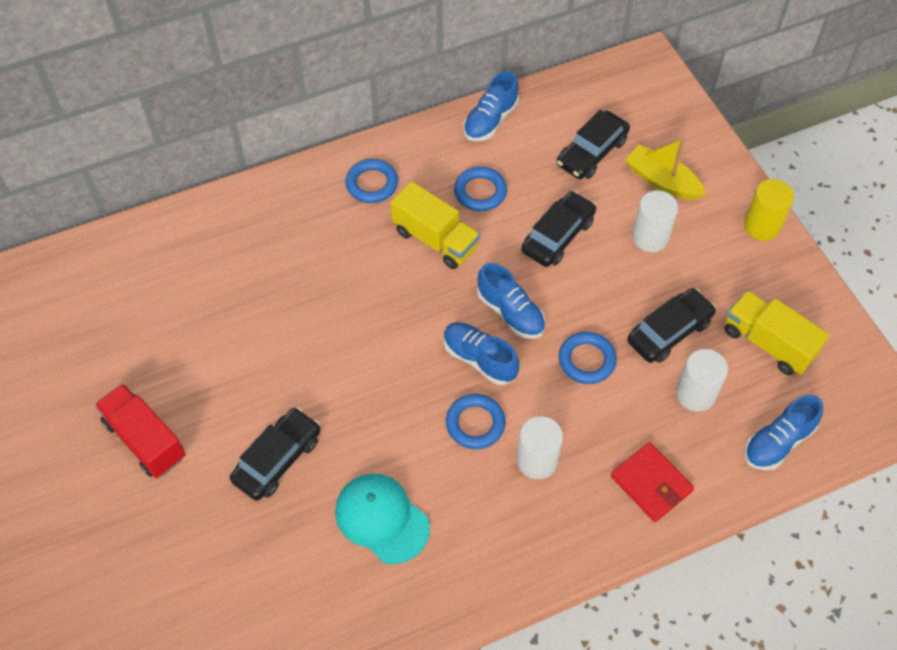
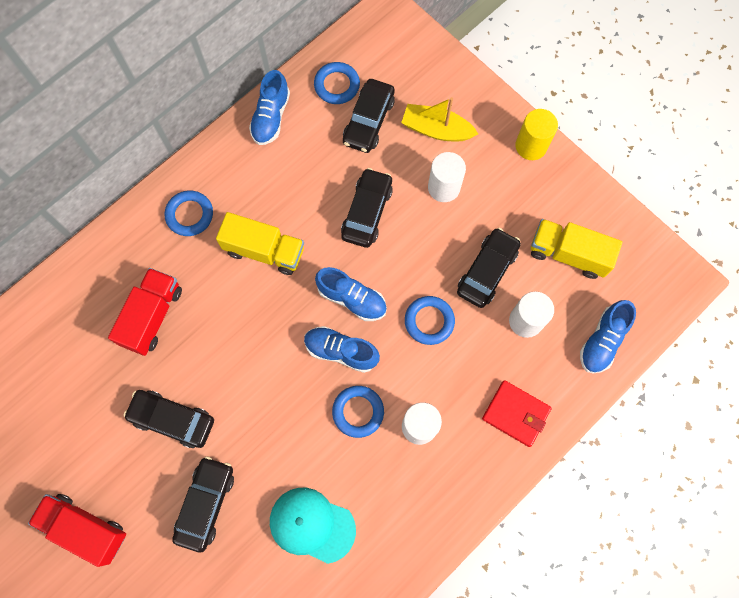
camera: 20 degrees left, 15 degrees up
blue ring [454,167,507,211] -> blue ring moved to [314,62,360,104]
none -> red truck [108,268,182,356]
none -> black car [124,390,214,448]

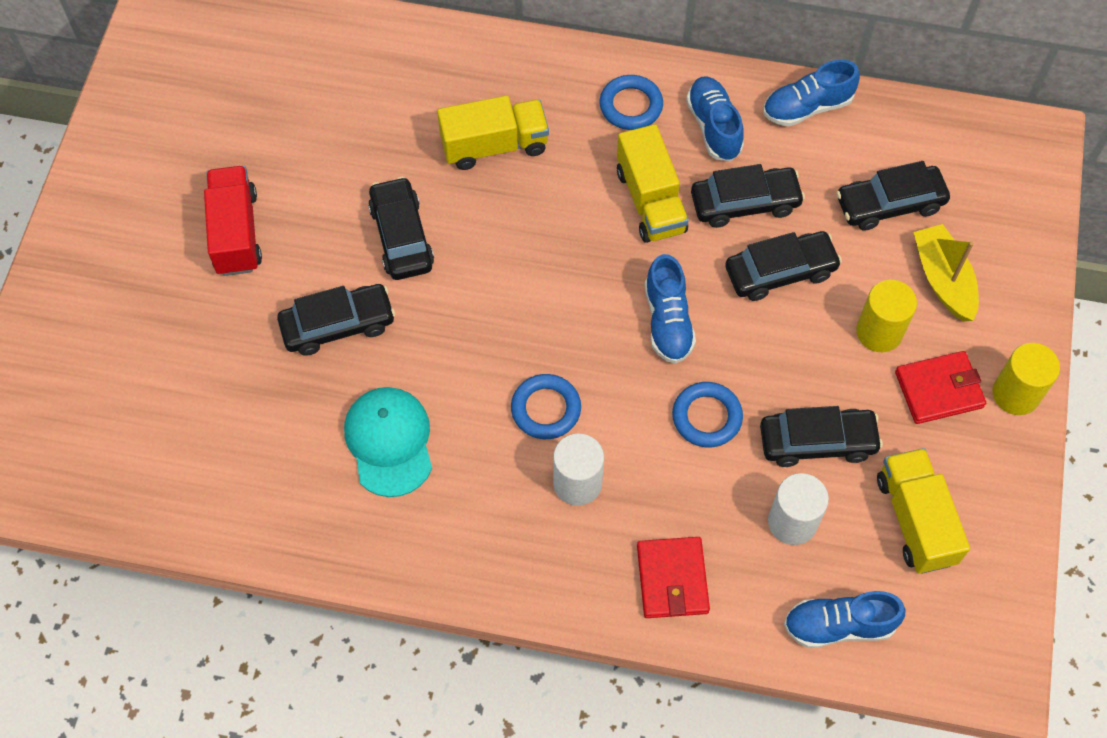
camera: 55 degrees right, 10 degrees down
red truck [108,268,182,356] -> yellow truck [437,96,549,170]
blue shoe [304,326,380,373] -> blue shoe moved to [686,77,744,162]
blue ring [314,62,360,104] -> none
white cylinder [428,152,466,202] -> yellow cylinder [856,280,917,352]
none -> black car [691,164,805,228]
none -> red wallet [895,351,986,424]

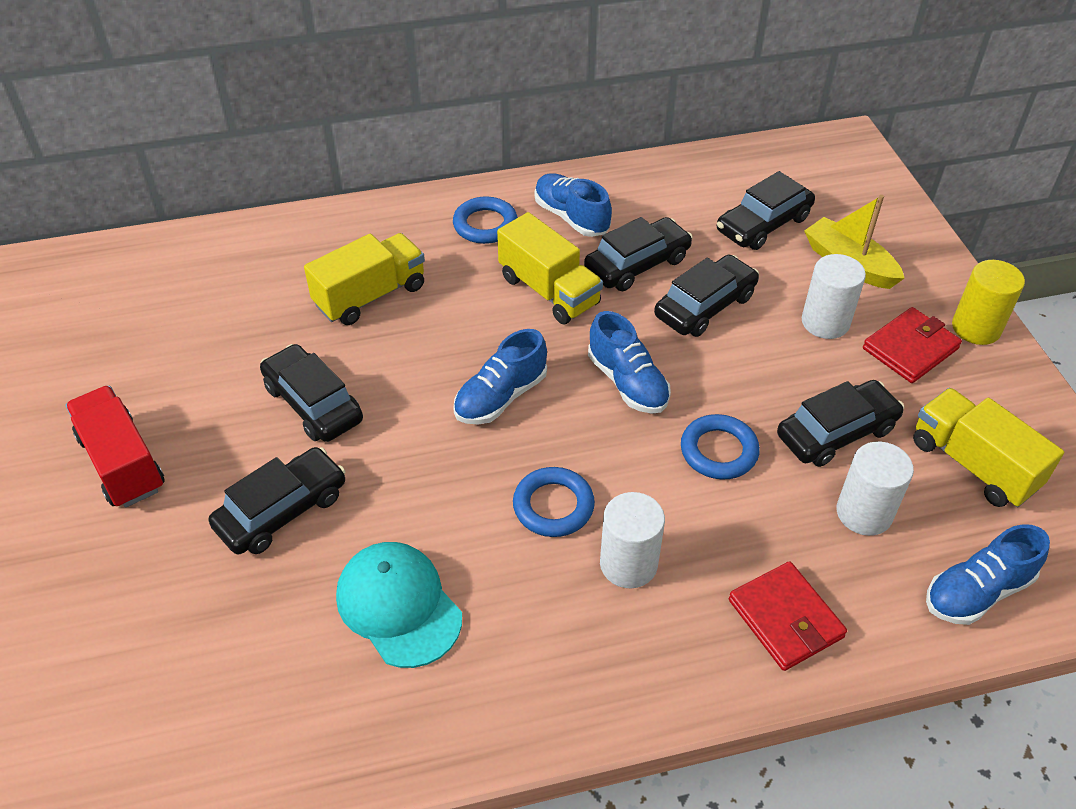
camera: 25 degrees left, 15 degrees down
blue shoe [763,60,860,126] -> blue shoe moved to [453,329,547,425]
yellow cylinder [856,280,917,352] -> white cylinder [802,254,866,339]

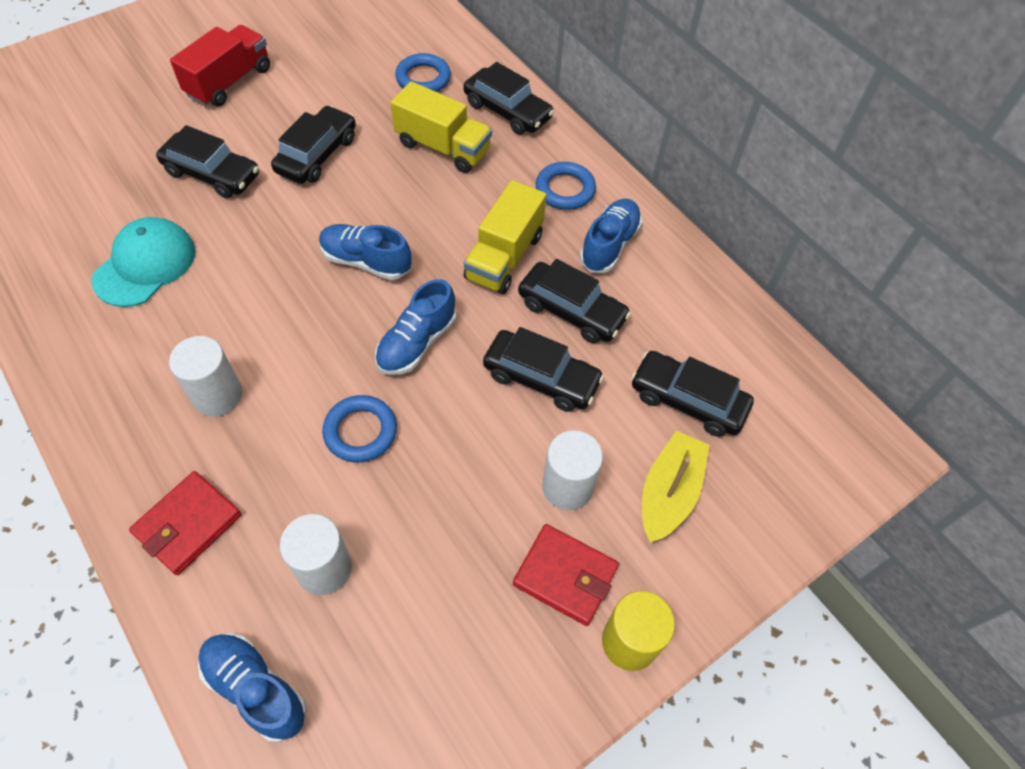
camera: 65 degrees right, 10 degrees up
blue ring [513,467,595,537] -> blue ring moved to [395,53,451,92]
black car [777,380,904,467] -> black car moved to [463,62,554,135]
yellow truck [913,388,1064,507] -> none

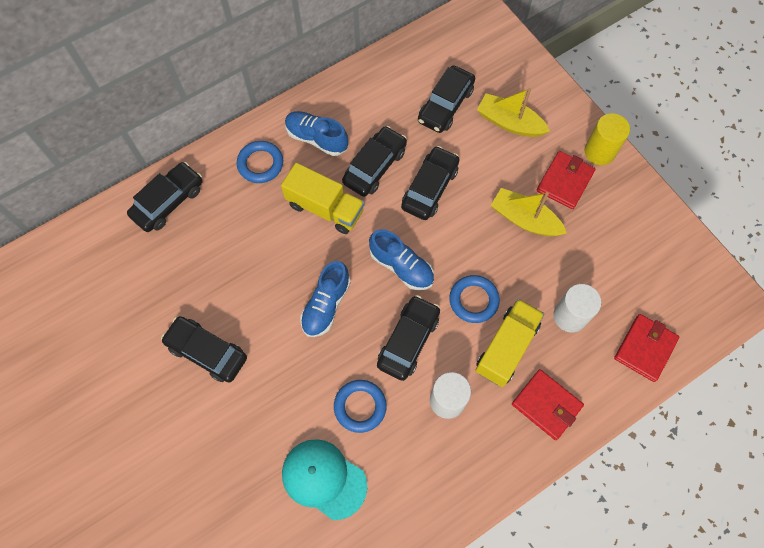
camera: 85 degrees left, 10 degrees up
black car [156,125,259,198] -> black car moved to [377,295,440,381]
red truck [170,25,270,107] -> none
blue shoe [198,633,307,742] -> red wallet [614,314,679,382]
yellow truck [391,81,492,173] -> yellow truck moved to [475,299,544,387]
blue ring [395,53,451,92] -> blue ring moved to [334,380,387,433]
white cylinder [542,430,603,510] -> none
none -> yellow boat [491,188,567,236]

